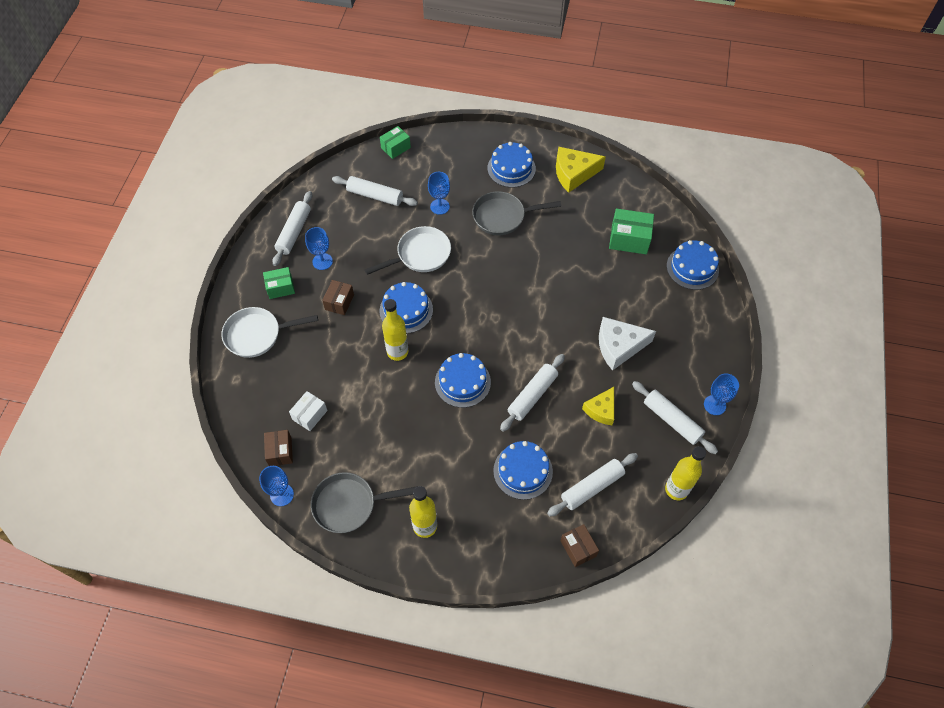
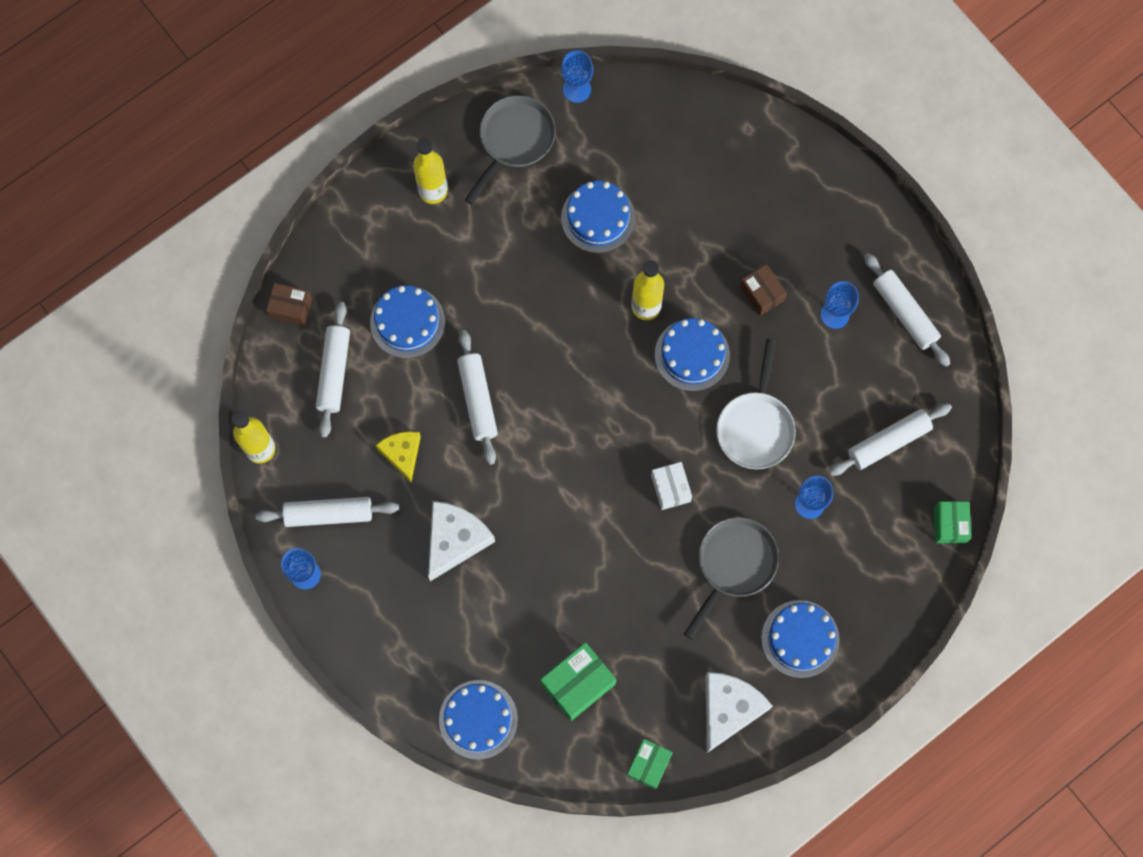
camera: 130 degrees right, 15 degrees up
white pan [221,307,318,358] -> none
green box [263,267,295,299] -> green box moved to [627,739,673,789]
brown box [264,430,293,466] -> none
white box [289,391,328,431] -> white box moved to [651,462,692,510]
blue cake [435,353,491,408] -> blue cake moved to [561,181,635,253]
yellow cheese [556,147,606,193] -> white cheese [706,672,773,753]

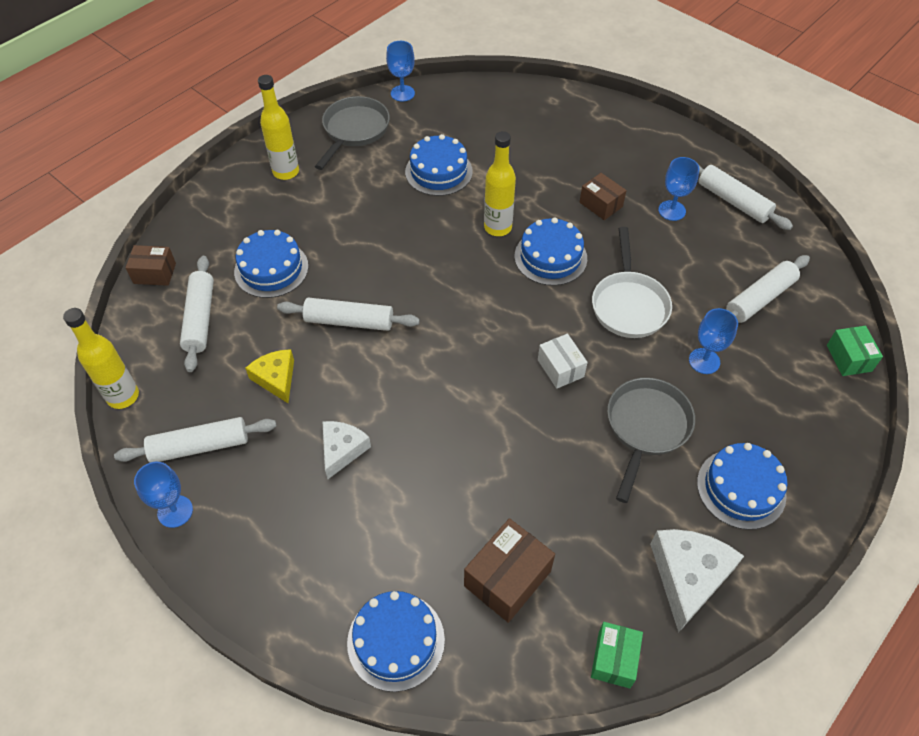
camera: 10 degrees left, 20 degrees down
white cheese [428,501,495,581] -> white cheese [322,421,371,479], size x0.65
white rolling pin [457,330,498,465] -> white rolling pin turned 60 degrees counterclockwise [277,298,420,331]
green box [540,642,617,721] -> brown box [464,518,555,623]

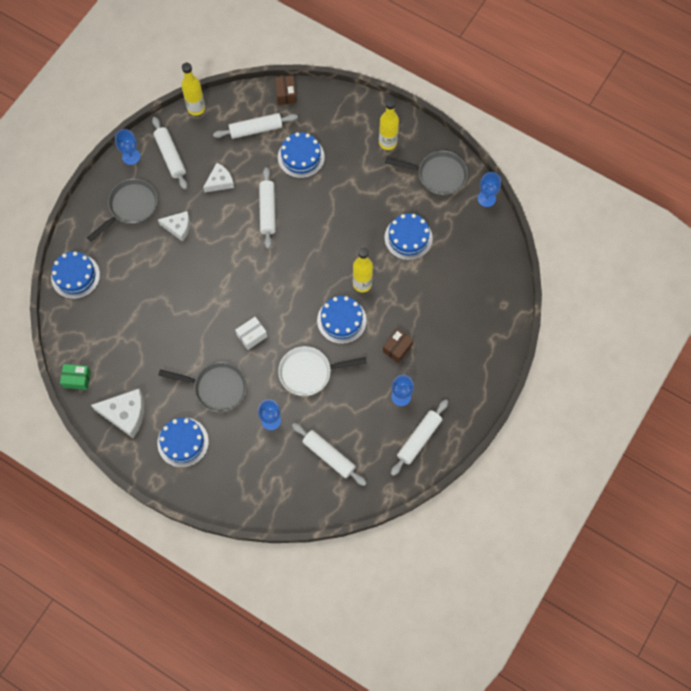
camera: 80 degrees right, 15 degrees up
yellow cheese [245,349,294,403] -> white cheese [203,163,234,193]
brown box [464,518,555,623] -> none
green box [827,326,883,376] -> none
none -> grey pan [87,178,158,241]

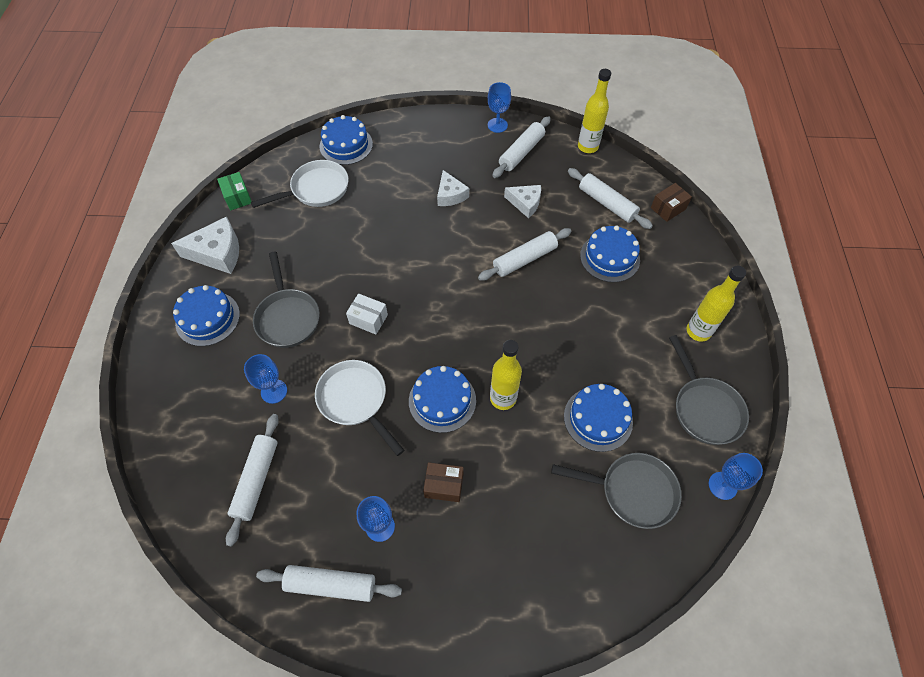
camera: 60 degrees right, 10 degrees down
grey pan [87,178,158,241] -> grey pan moved to [551,453,682,529]
white cheese [91,389,144,438] -> white cheese turned 75 degrees counterclockwise [171,217,239,274]
none -> white pan [251,160,349,208]

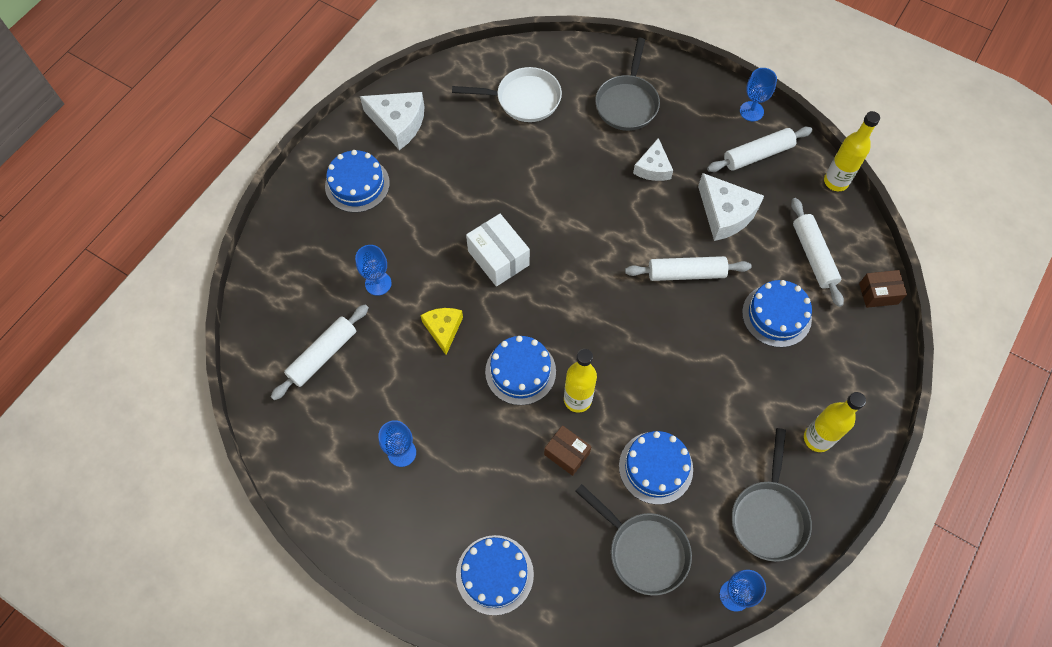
camera: 30 degrees right, 5 degrees up
green box [217,172,252,210] -> none
grey pan [253,252,320,348] -> grey pan moved to [595,38,660,131]
white rolling pin [256,565,402,602] -> none
white pan [315,360,404,456] -> yellow cheese [420,308,463,355]
blue cake [319,115,373,165] -> blue cake moved to [456,535,534,616]
white box [346,293,388,334] -> white box [466,214,530,287], size x1.53
brown box [423,462,463,502] -> brown box moved to [544,425,592,476]
white cheese [504,185,541,218] -> white cheese [698,173,764,241], size x1.54

